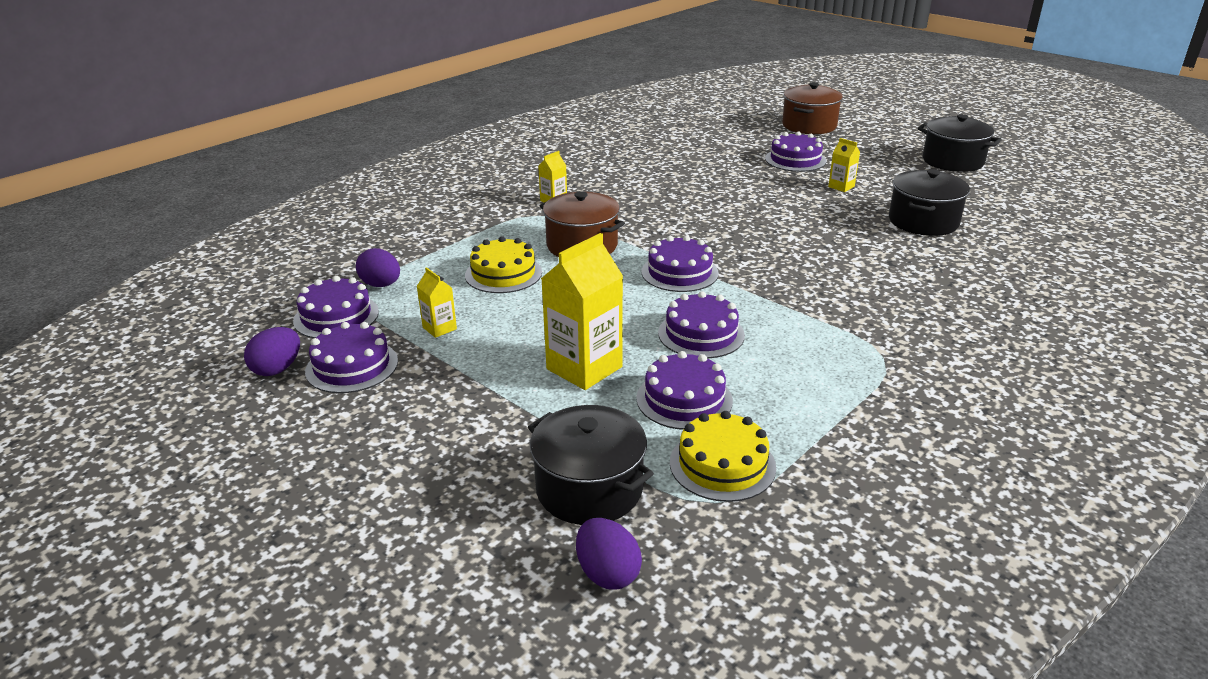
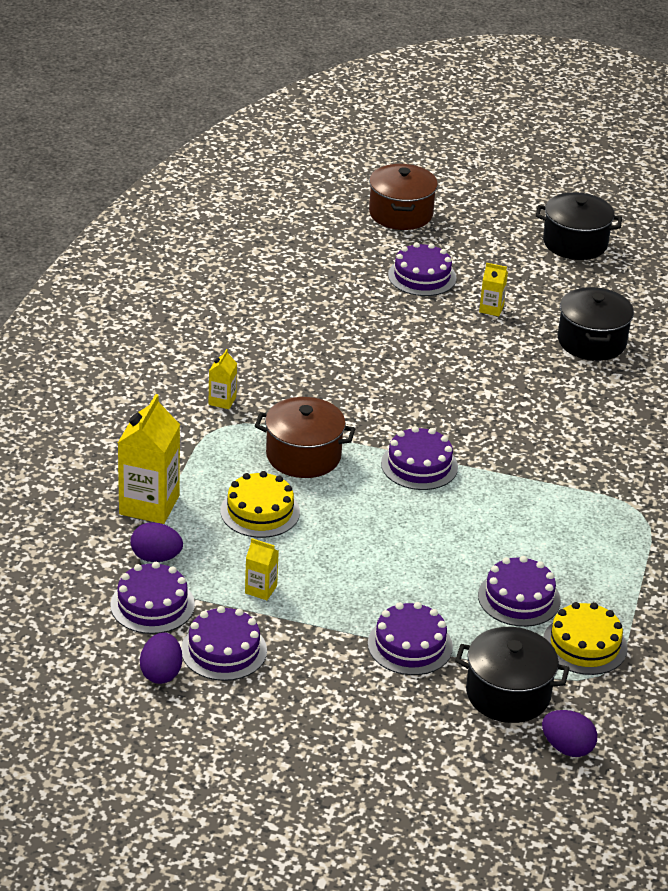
camera: 30 degrees left, 5 degrees up
yellow carton [541,233,623,390] -> yellow carton moved to [118,394,180,524]
purple cake [658,291,745,358] -> purple cake moved to [368,602,453,675]

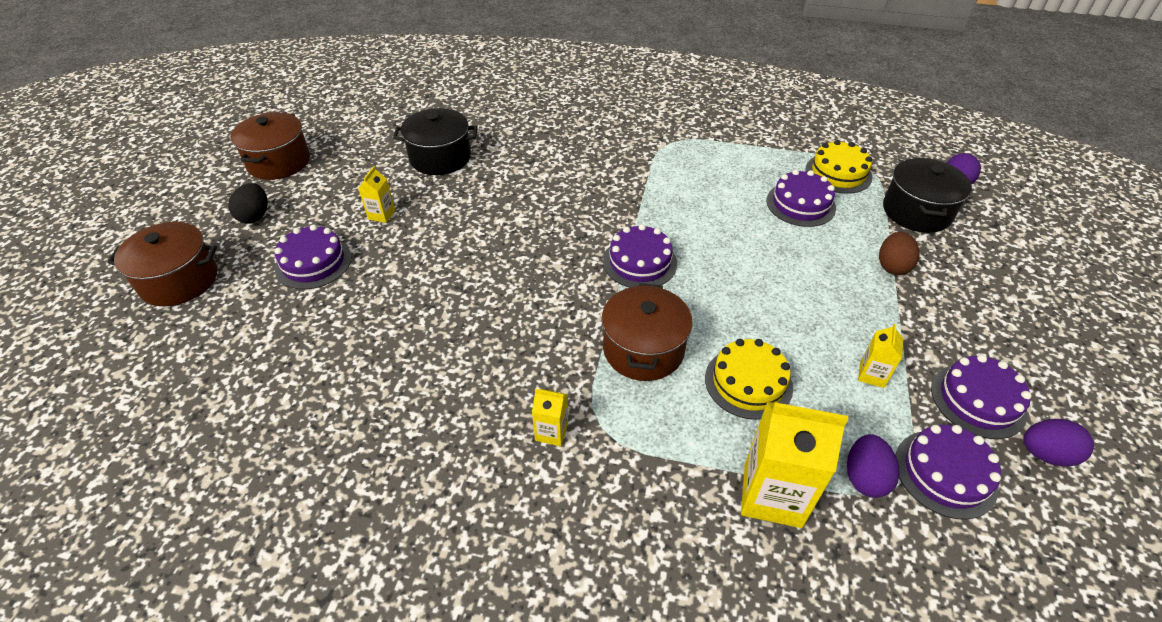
camera: 90 degrees left, 10 degrees up
purple cake [368,602,453,675] -> brown egg [879,232,920,275]
black pot [536,192,622,260] -> brown pot [231,112,310,180]
none -> black egg [228,183,268,223]

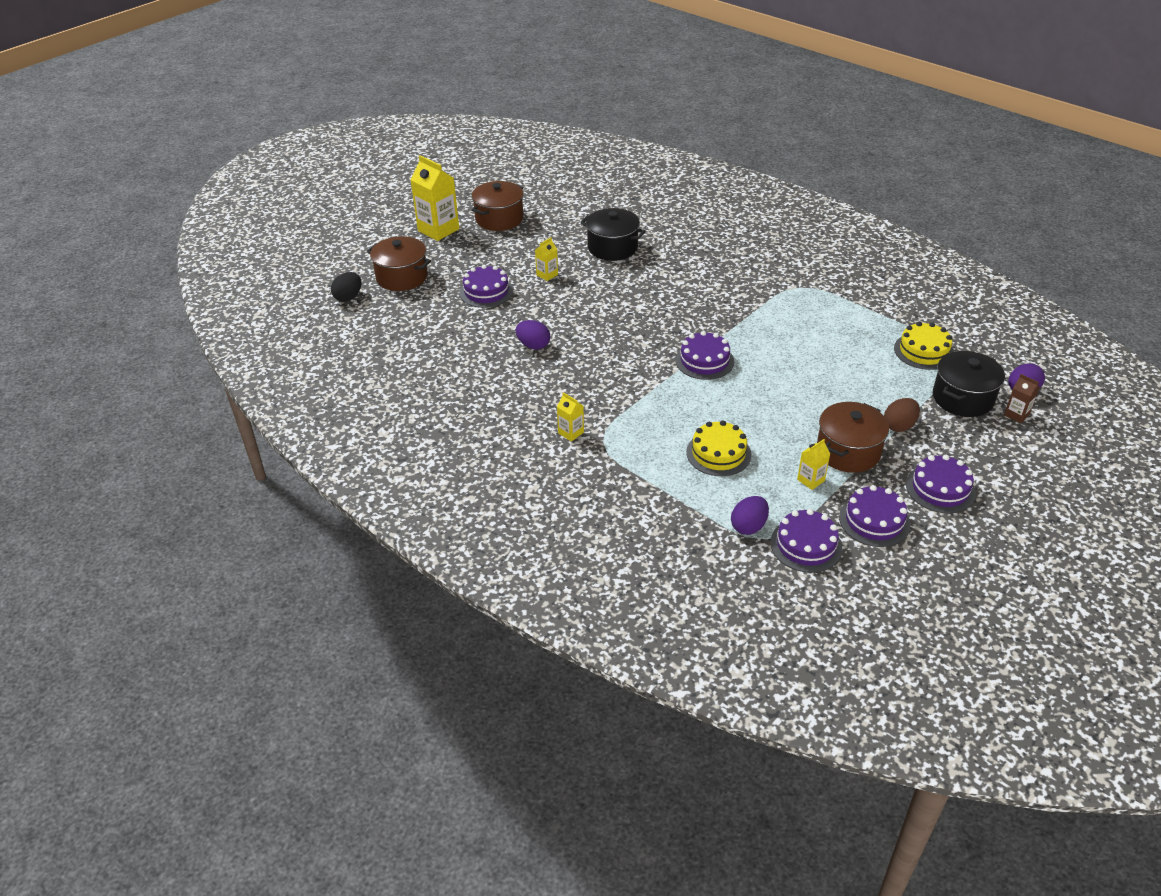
camera: 30 degrees right, 5 degrees down
black egg [228,183,268,223] -> black egg moved to [331,272,361,302]
brown pot [602,283,693,381] -> brown pot moved to [817,402,889,473]
yellow carton [741,402,848,528] -> yellow carton moved to [410,155,459,241]
purple cake [767,170,836,227] -> purple cake moved to [906,455,976,513]
purple egg [1023,419,1094,467] -> purple egg moved to [516,320,550,350]
none -> brown carton [1004,374,1040,423]

